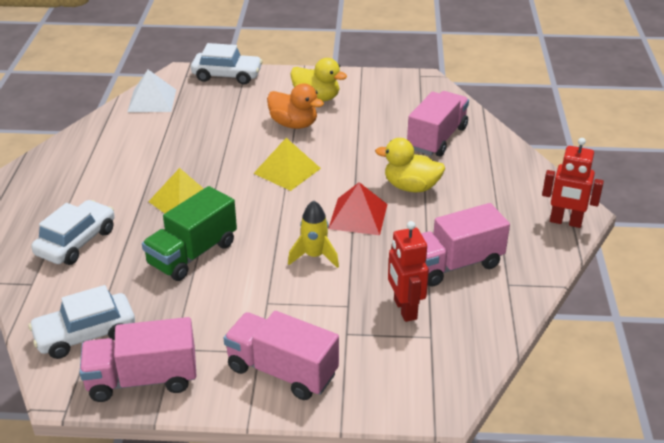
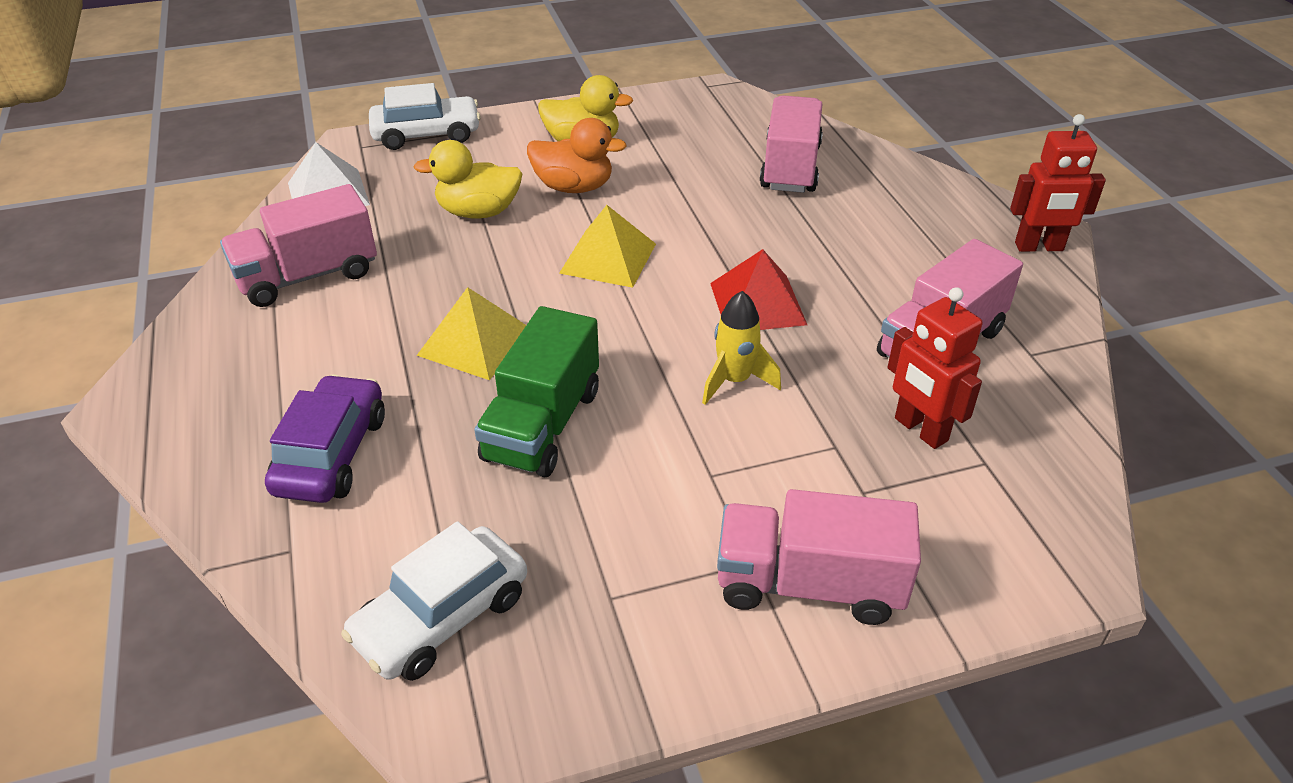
camera: 20 degrees left, 5 degrees up
white car [31,200,115,265] -> purple car [265,374,385,503]
pink truck [80,317,196,402] -> pink truck moved to [220,184,377,307]
yellow duck [375,138,445,192] -> yellow duck moved to [413,140,522,219]

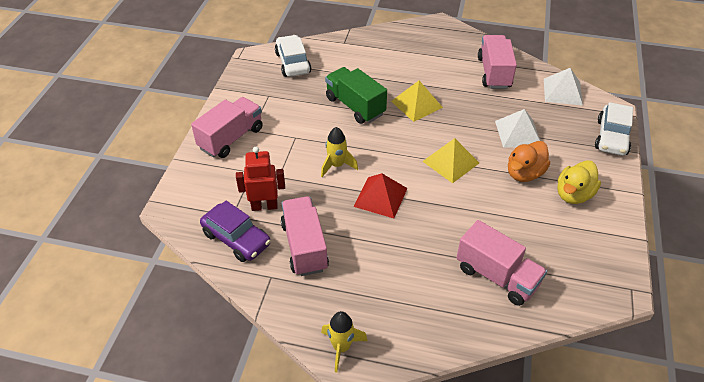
camera: 120 degrees right, 5 degrees up
purple car [265,374,385,503] -> purple car moved to [200,201,271,262]
yellow duck [413,140,522,219] -> white pyramid [495,109,540,148]
red robot [1010,114,1106,252] -> yellow rocket [321,311,368,373]

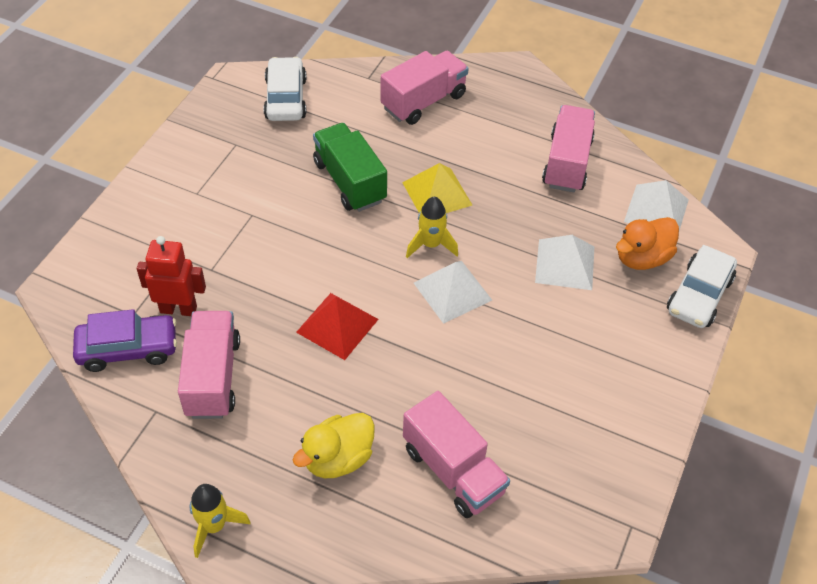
camera: 10 degrees right, 5 degrees up
pink truck [191,97,263,158] -> pink truck moved to [380,51,469,125]
purple car [200,201,271,262] -> purple car turned 60 degrees counterclockwise [73,309,177,372]
yellow rocket [321,127,358,177] -> yellow rocket moved to [406,197,458,258]
yellow pyramid [422,138,479,183] -> white pyramid [414,261,492,324]
orange duck [508,141,550,182] -> orange duck moved to [616,217,679,270]
yellow duck [557,160,601,204] -> yellow duck moved to [293,413,375,478]

